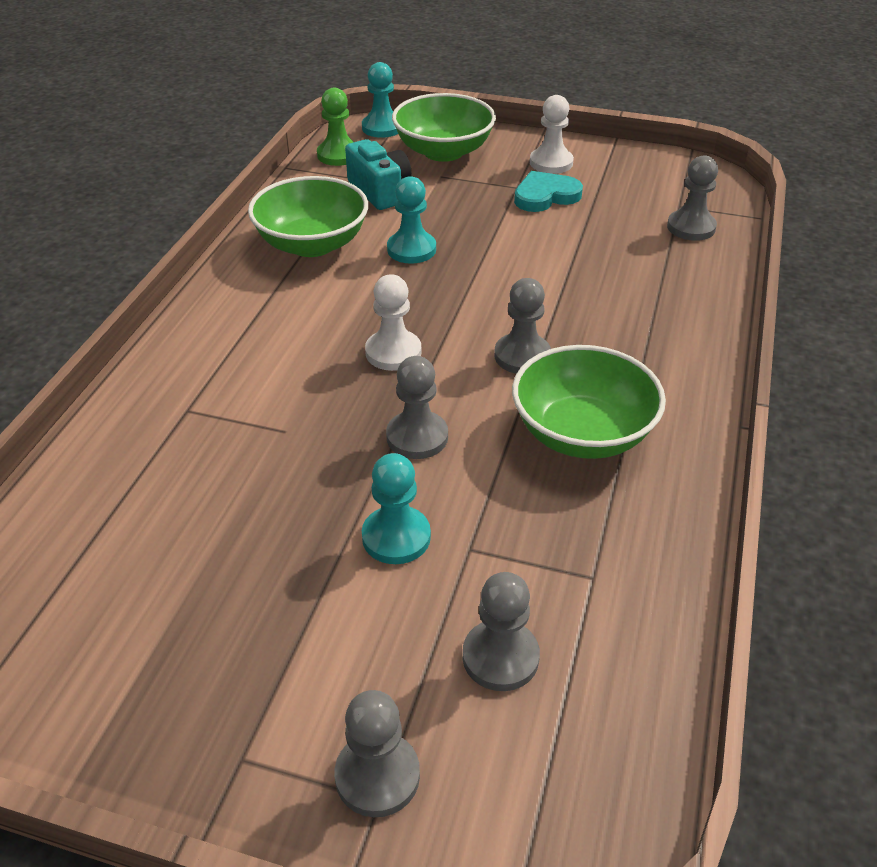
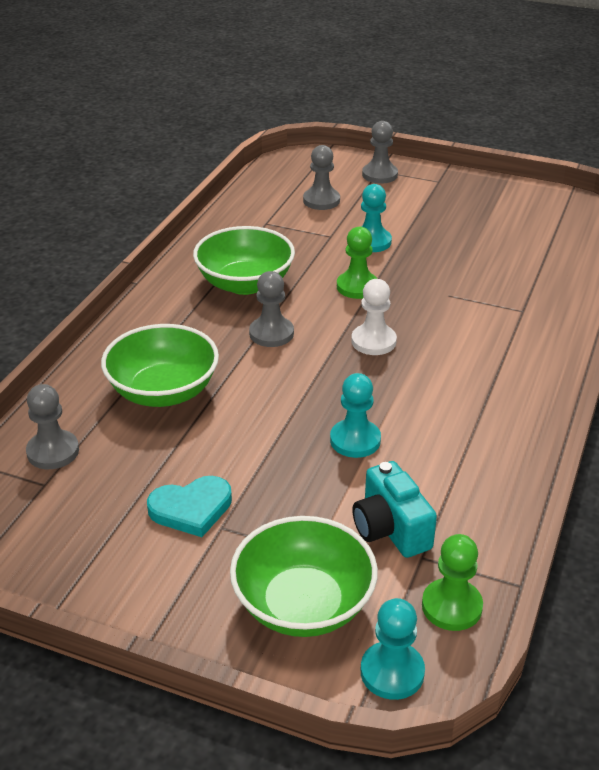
camera: 175 degrees left, 5 degrees down
green bowl [248,176,368,257] -> green bowl moved to [101,324,219,407]
grey pawn [386,356,448,459] -> green pawn [337,227,378,299]
white pawn [530,95,574,174] -> none

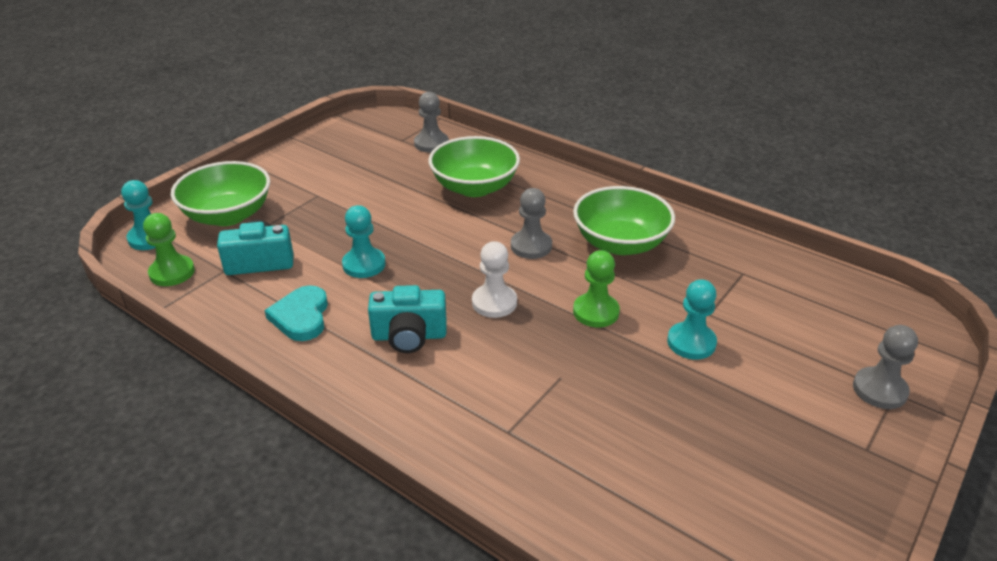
camera: 105 degrees right, 0 degrees up
turquoise heart [147,476,232,537] -> turquoise heart moved to [264,285,328,341]
grey pawn [303,145,340,210] -> none
none -> turquoise camera [368,285,447,353]

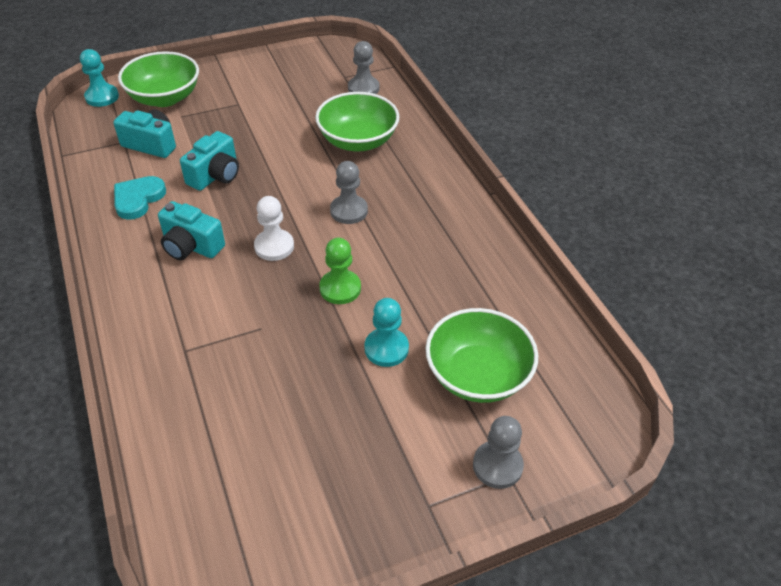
camera: 30 degrees right, 10 degrees up
green pawn [143,213,195,286] -> none
turquoise pawn [342,205,386,278] -> turquoise camera [180,131,239,191]
green bowl [573,186,675,255] -> green bowl moved to [425,308,538,403]

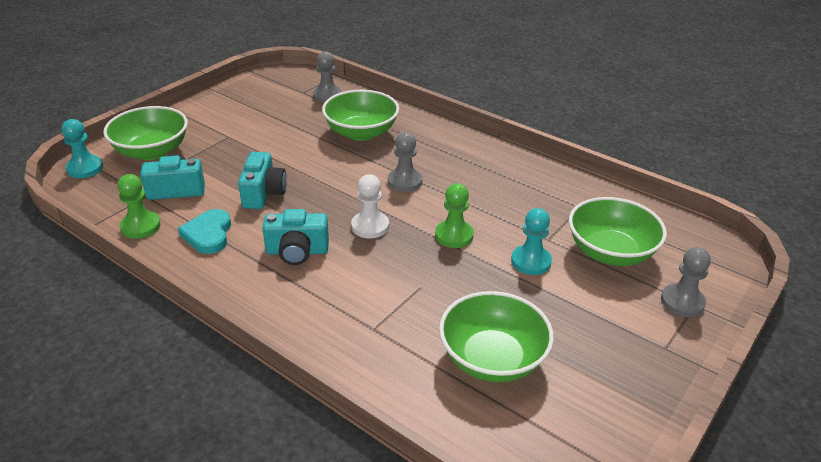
camera: 30 degrees left, 10 degrees down
none -> green pawn [117,174,161,239]
none -> green bowl [439,291,554,382]

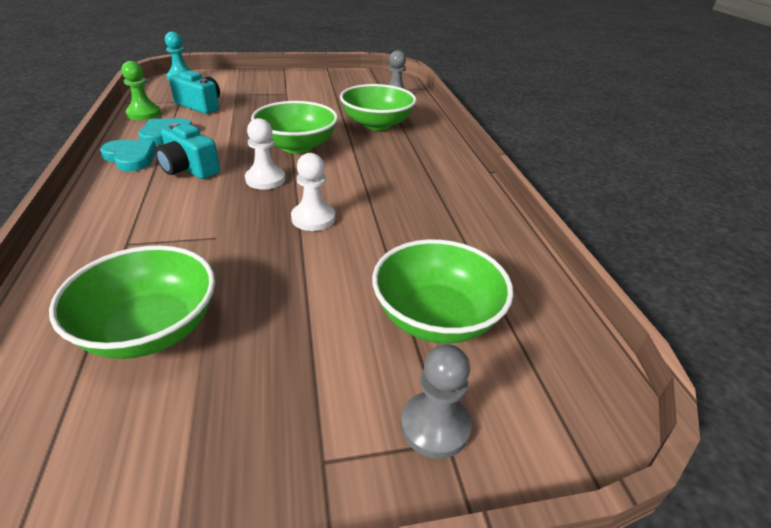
camera: 40 degrees right, 0 degrees up
green bowl [103,106,188,160] -> green bowl moved to [251,101,338,153]
turquoise camera [238,152,287,209] -> none
grey pawn [388,132,422,192] -> none
green pawn [435,183,474,248] -> white pawn [291,153,335,231]
turquoise pawn [511,208,552,275] -> none
none -> turquoise heart [100,140,157,171]

